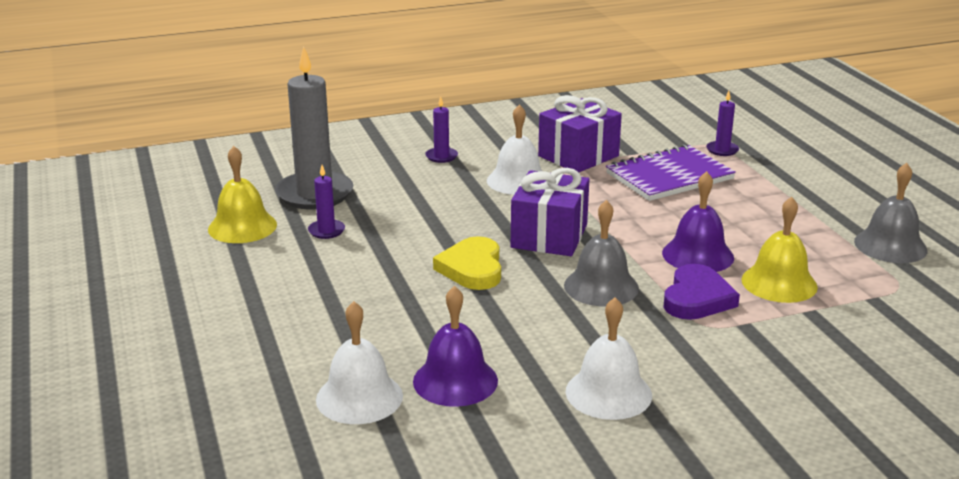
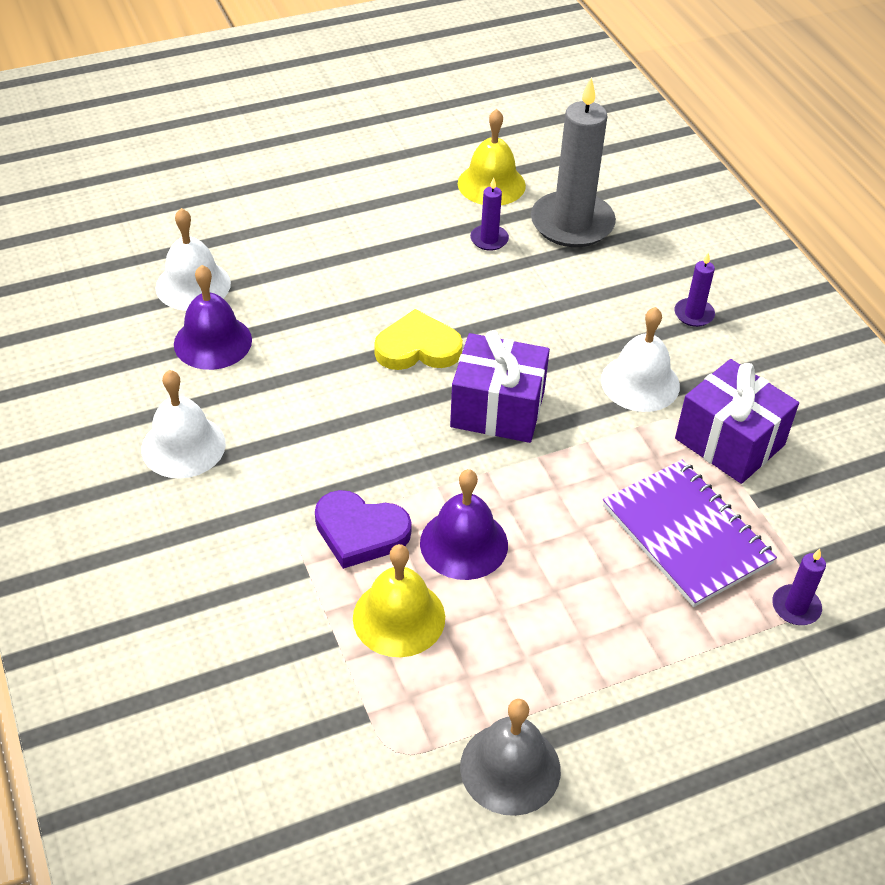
camera: 85 degrees right, 20 degrees up
grey bell [564,200,639,306] -> none

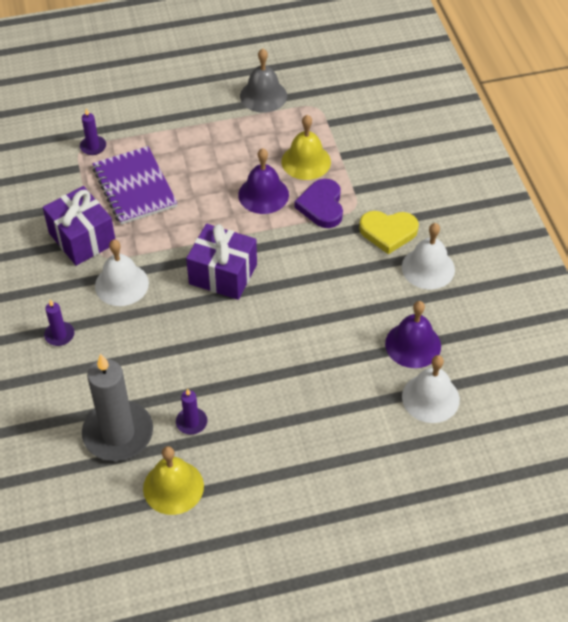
camera: 170 degrees left, 5 degrees up
purple heart [315,490,412,569] -> purple heart turned 120 degrees counterclockwise [294,179,343,228]
yellow heart [374,309,463,370] -> yellow heart moved to [359,211,419,254]

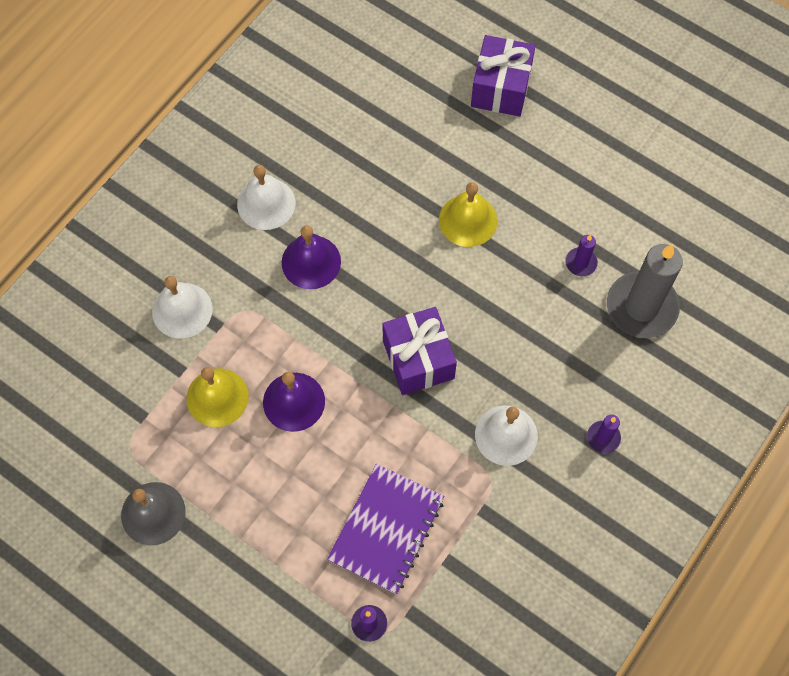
camera: 130 degrees left, 15 degrees up
purple gift [43,186,115,266] -> purple gift moved to [471,35,536,117]
yellow bell [143,446,204,515] -> yellow bell moved to [439,182,497,247]
purple heart [294,179,343,228] -> none
yellow heart [359,211,419,254] -> none
purple bell [385,301,441,368] -> purple bell moved to [282,225,341,289]
white bell [402,355,460,423] -> white bell moved to [152,276,213,339]

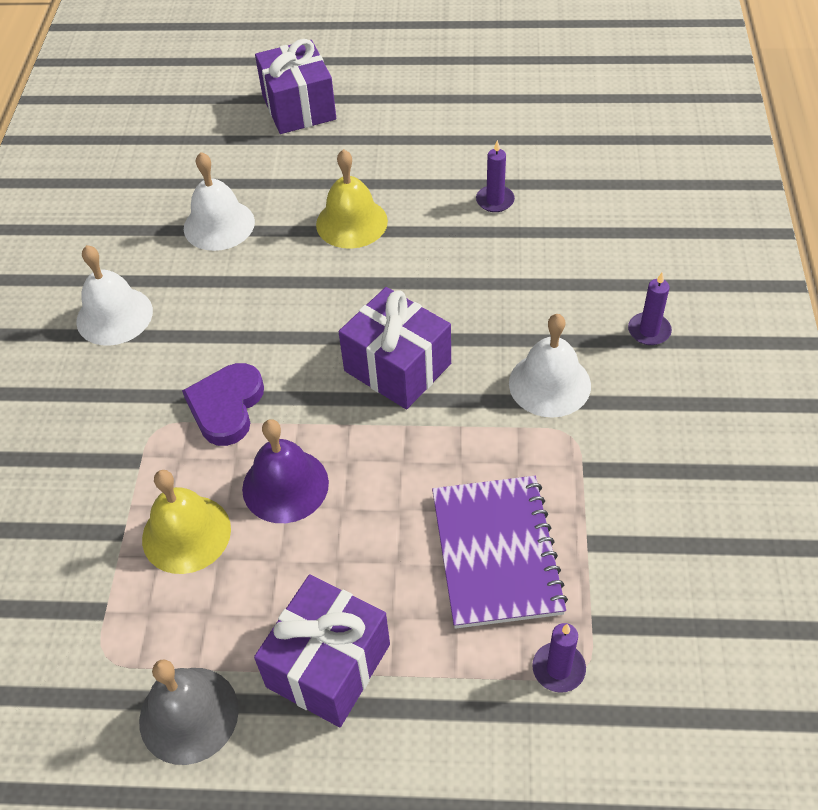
camera: 30 degrees left, 15 degrees down
white bell [152,276,213,339] -> white bell moved to [184,152,255,251]
purple bell [282,225,341,289] -> none
grey candle [607,244,683,338] -> none
none -> purple heart [182,363,264,446]
none -> purple gift [254,575,390,727]

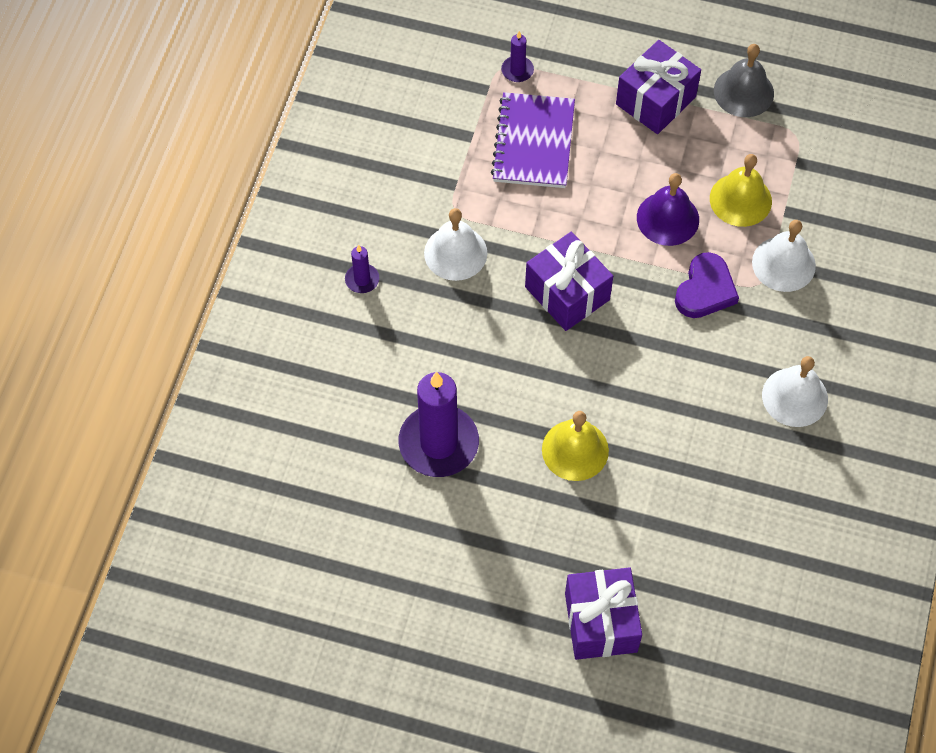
camera: 170 degrees left, 10 degrees up
white bell [184,152,255,251] -> white bell moved to [752,220,816,292]
purple candle [476,140,515,212] -> purple candle [398,372,479,477], size x2.23

